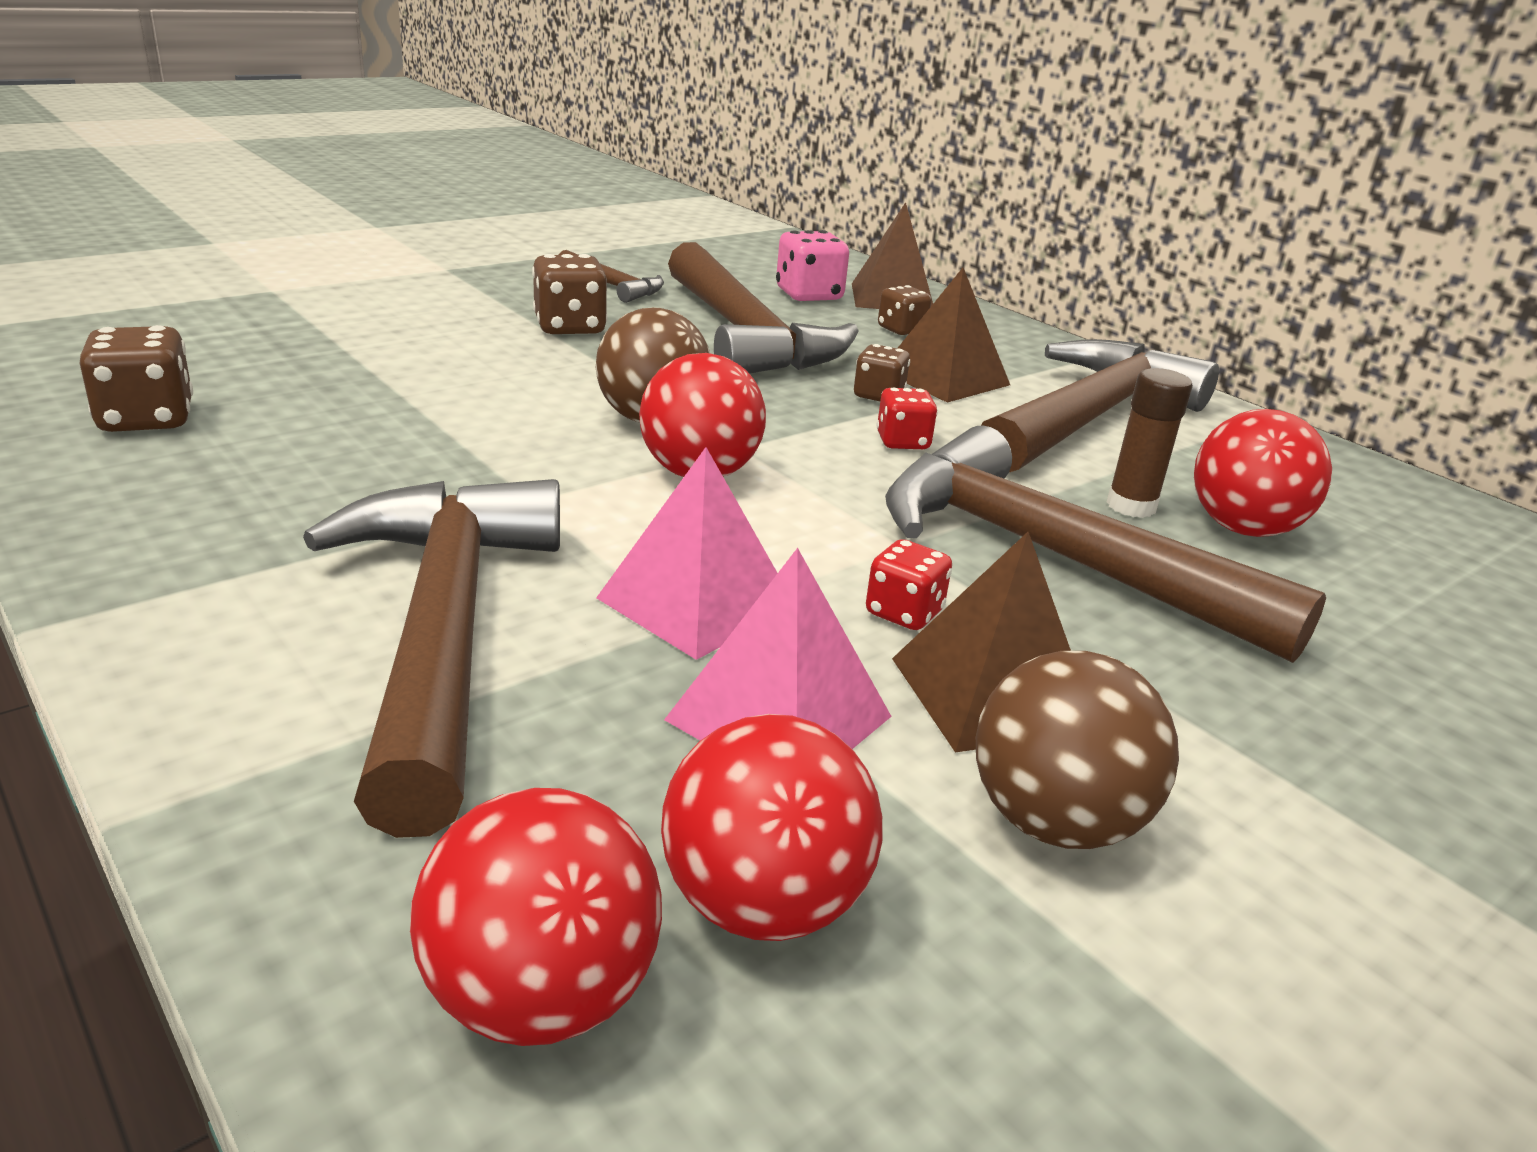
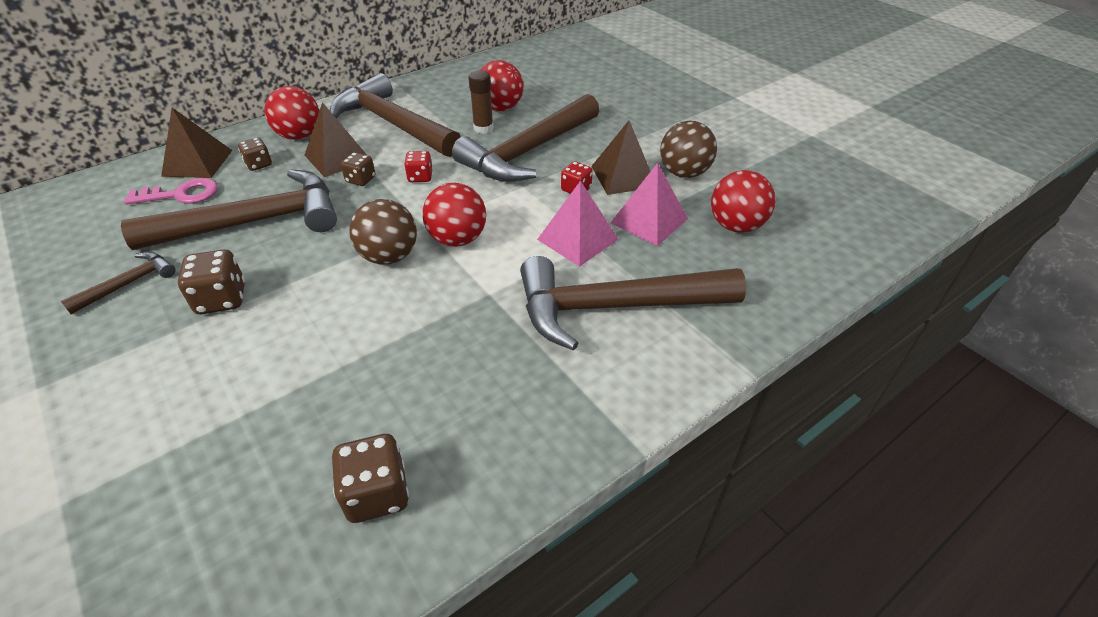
camera: 85 degrees left, 15 degrees up
red ball [410,788,662,1046] -> red ball moved to [264,86,319,140]
pink dice [776,230,849,301] -> pink key [124,178,218,205]

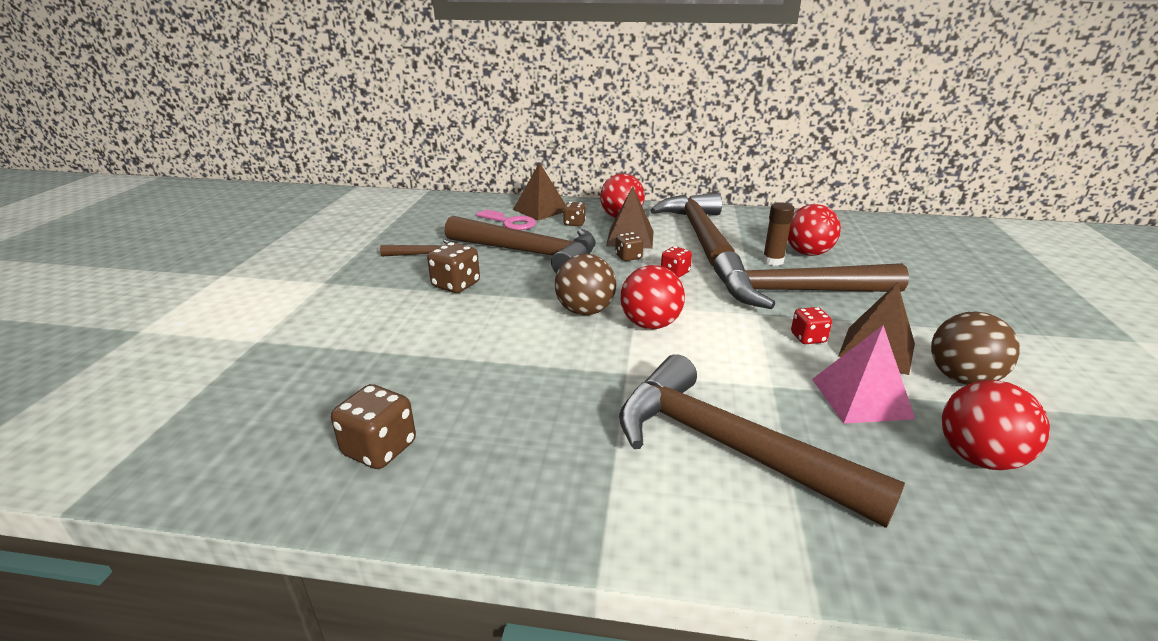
camera: 45 degrees right, 15 degrees down
pink pyramid [537,181,619,267] -> none

